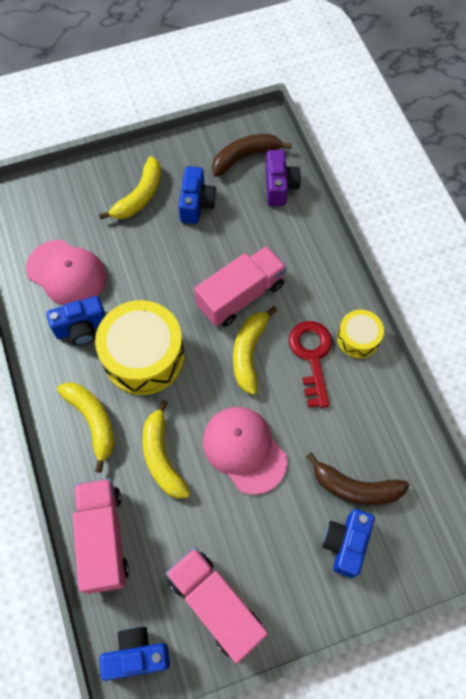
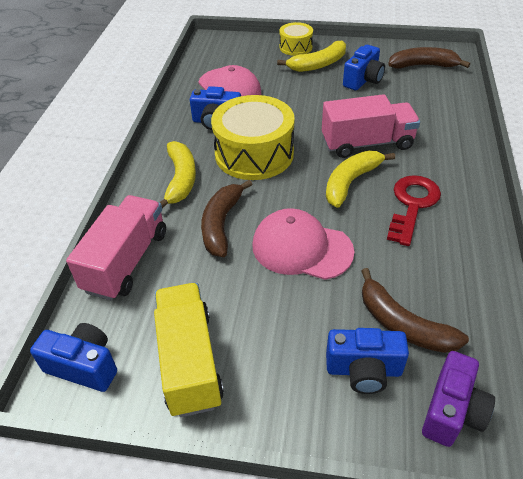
camera: 30 degrees right, 20 degrees down
yellow banana [142,400,190,499] -> brown banana [201,180,253,257]
pink truck [166,548,268,664] -> yellow truck [154,283,224,417]
pink cap [203,407,287,495] -> pink cap turned 60 degrees counterclockwise [252,208,354,280]
purple camera [266,150,301,206] -> purple camera moved to [422,351,495,447]
blue camera [322,509,375,578] -> blue camera turned 135 degrees counterclockwise [326,328,409,394]
yellow drum [337,310,384,358] -> yellow drum moved to [279,22,313,56]

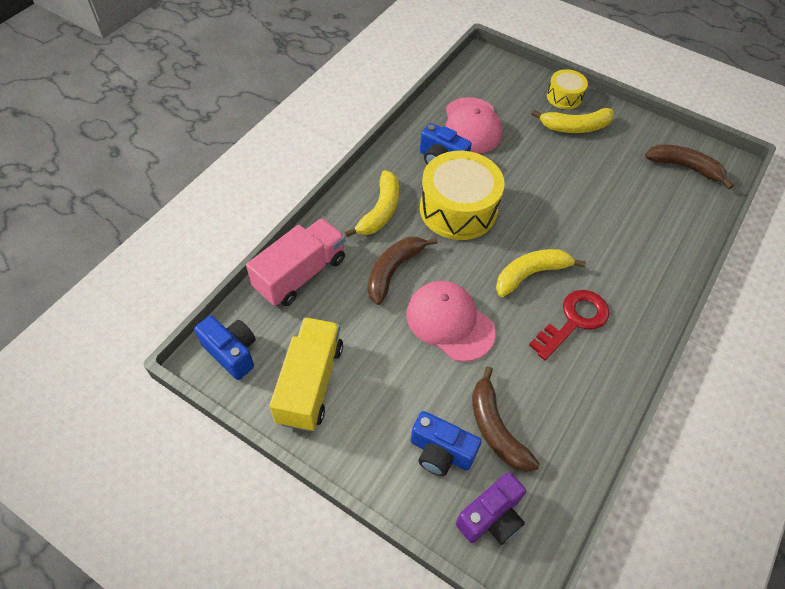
camera: 20 degrees right, 10 degrees up
pink truck [322,94,420,158] -> none
blue camera [343,45,385,90] -> none

